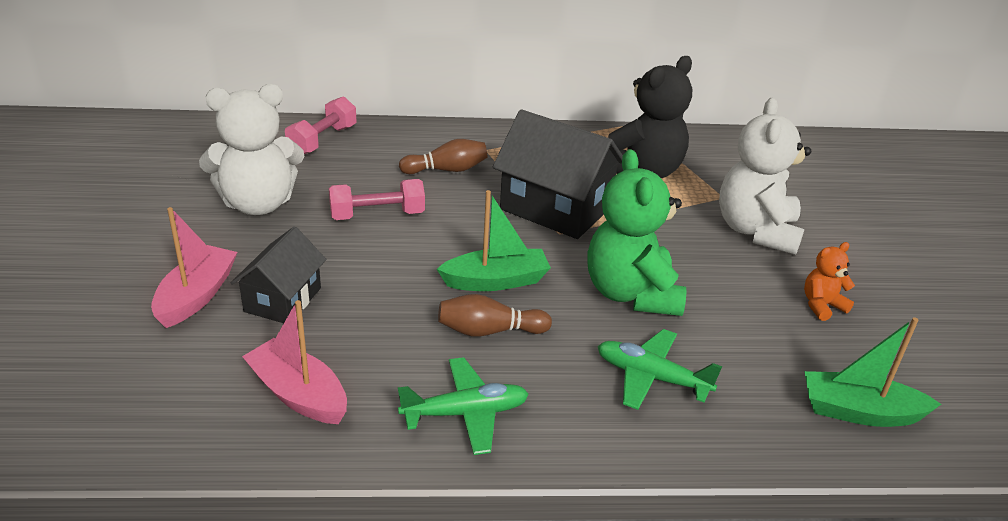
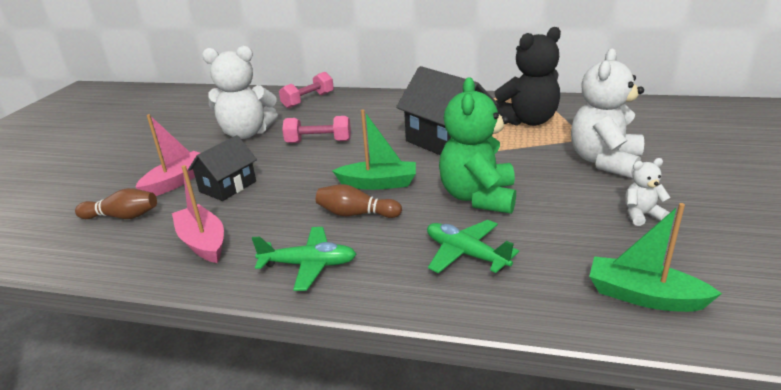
camera: 20 degrees right, 5 degrees down
brown bowling pin [399,139,487,174] -> brown bowling pin moved to [75,188,157,219]
orange teddy bear [804,242,855,321] -> white teddy bear [625,158,670,226]

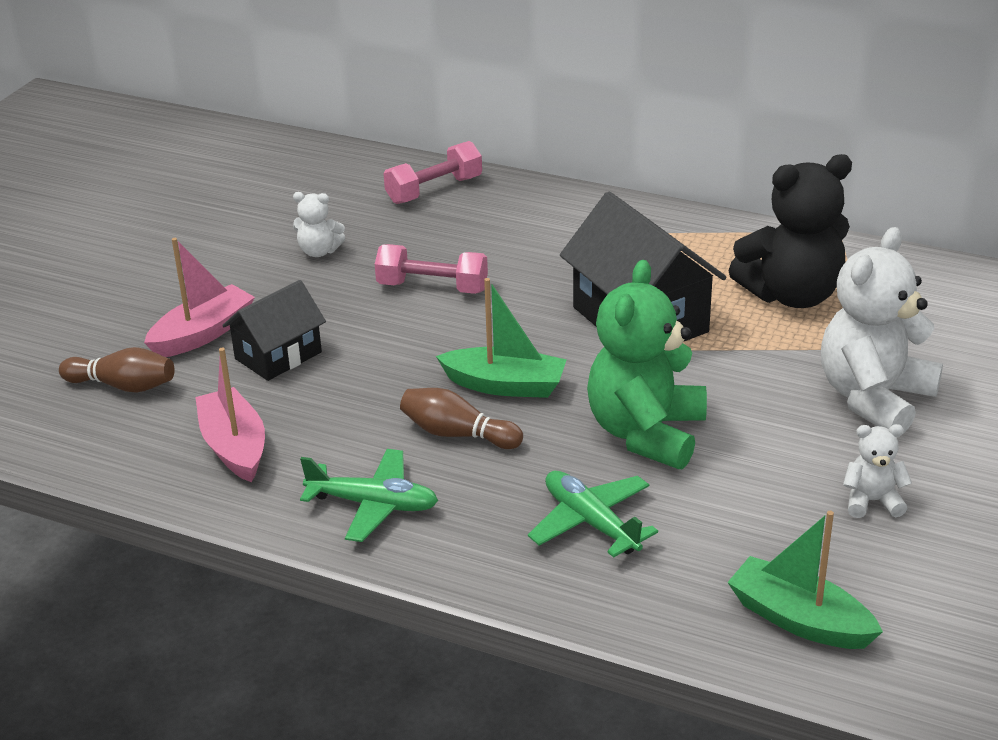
camera: 10 degrees right, 5 degrees up
white teddy bear [202,46,278,139] -> white teddy bear [293,192,345,257], size x0.47

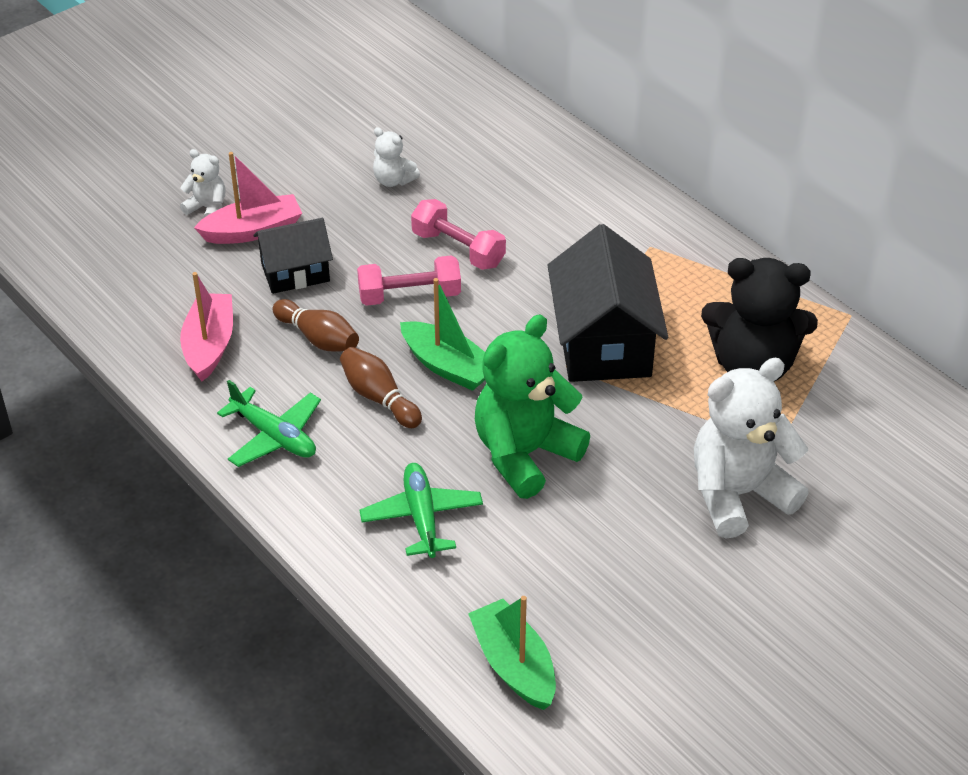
camera: 25 degrees right, 10 degrees up
brown bowling pin [59,347,175,393] -> brown bowling pin moved to [272,299,359,352]
pink dumbbell [384,141,482,204] -> pink dumbbell moved to [357,255,461,306]
white teddy bear [843,424,912,518] -> white teddy bear moved to [180,149,226,217]

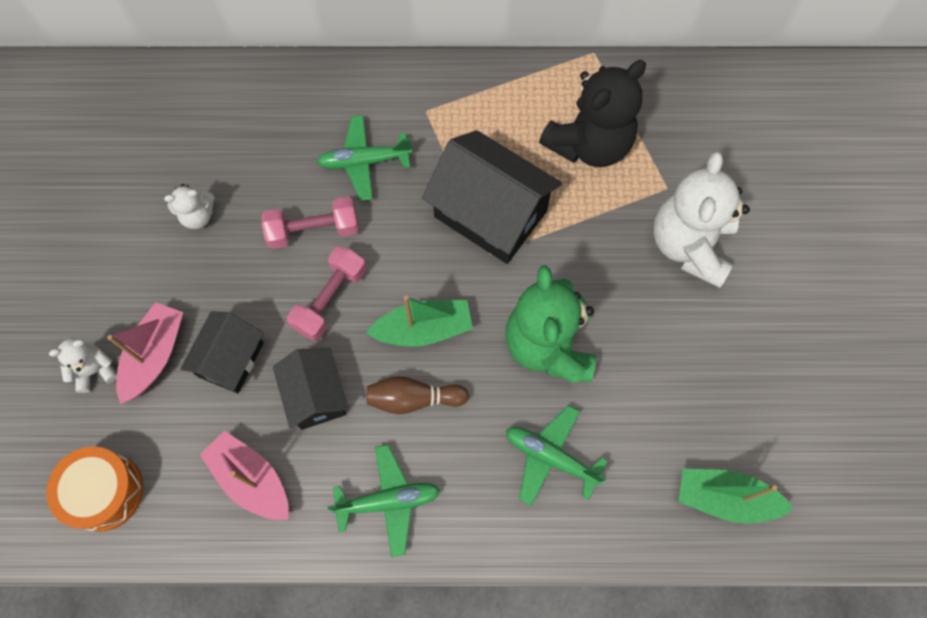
camera: 50 degrees left, 25 degrees up
brown bowling pin [272,299,359,352] -> black house [273,348,349,430]
none -> orange drum [46,446,143,532]
none -> green plane [317,115,412,201]

